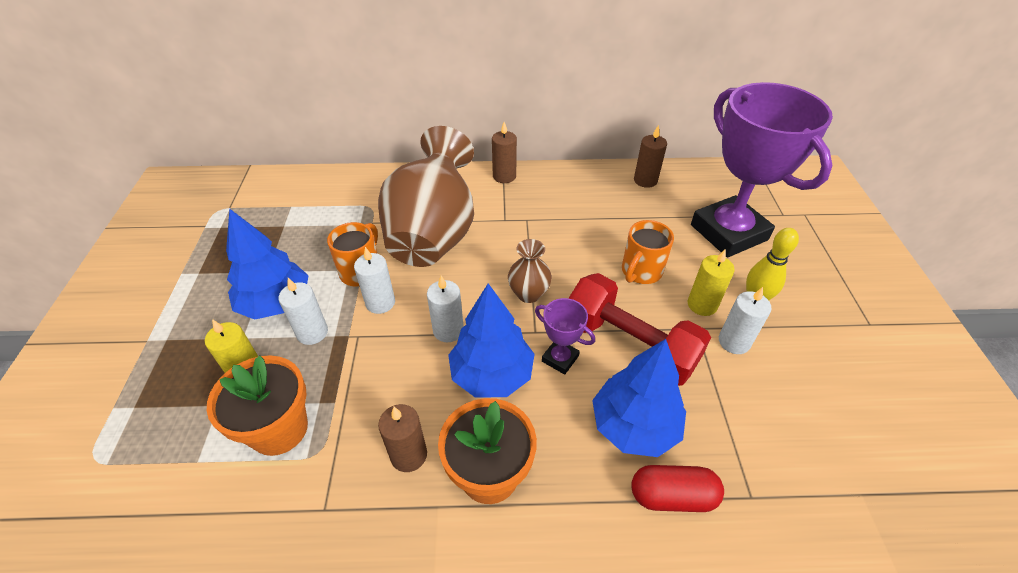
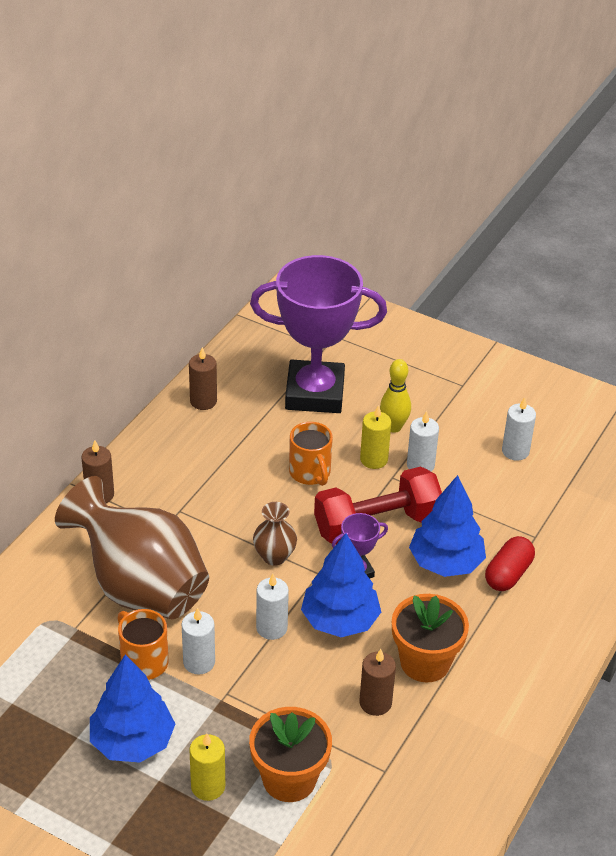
camera: 60 degrees left, 5 degrees down
white candle [279,278,328,345] -> white candle moved to [502,397,536,461]

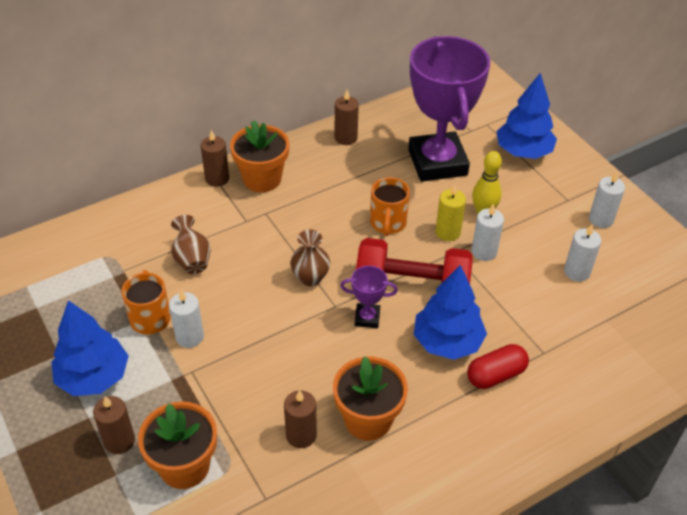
camera: 30 degrees right, 5 degrees up
brown vase [55,476,209,619] -> brown vase [171,215,211,274], size x0.43
yellow candle [189,733,225,801] -> brown candle [93,396,135,454]
purple trophy [250,255,387,413] -> purple trophy turned 45 degrees clockwise [408,36,490,182]
white candle [256,574,289,640] -> white candle moved to [589,171,625,228]
blue tree [301,533,381,637] -> blue tree moved to [496,73,557,159]
none -> orange flower pot [230,120,290,192]

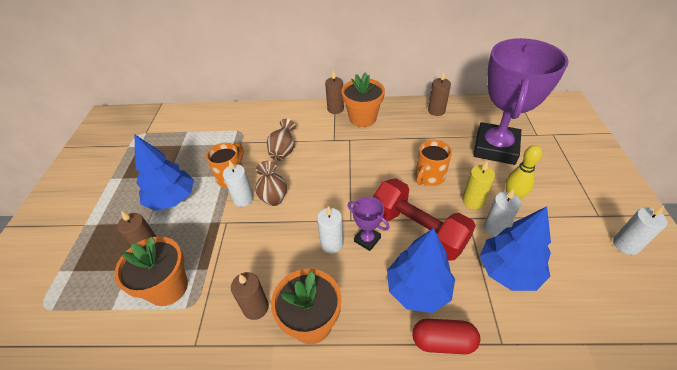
camera: 35 degrees right, 0 degrees up
brown vase [291,229,330,286] -> brown vase moved to [256,161,287,206]
blue tree [496,73,557,159] -> blue tree moved to [480,207,551,291]
white candle [564,224,601,282] -> white candle moved to [317,206,344,253]

